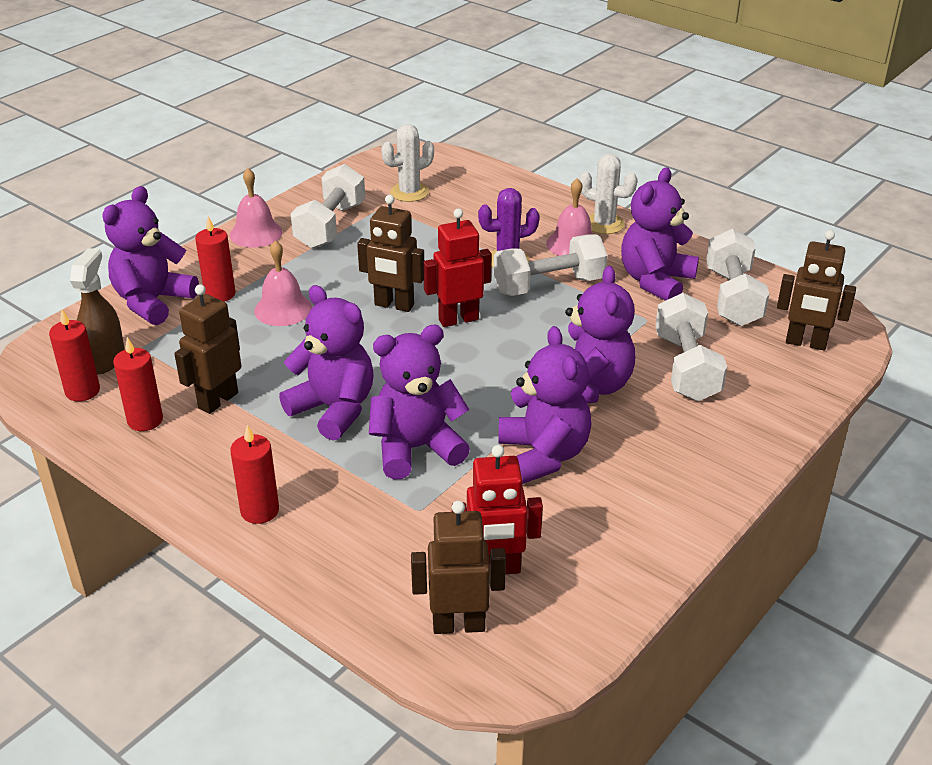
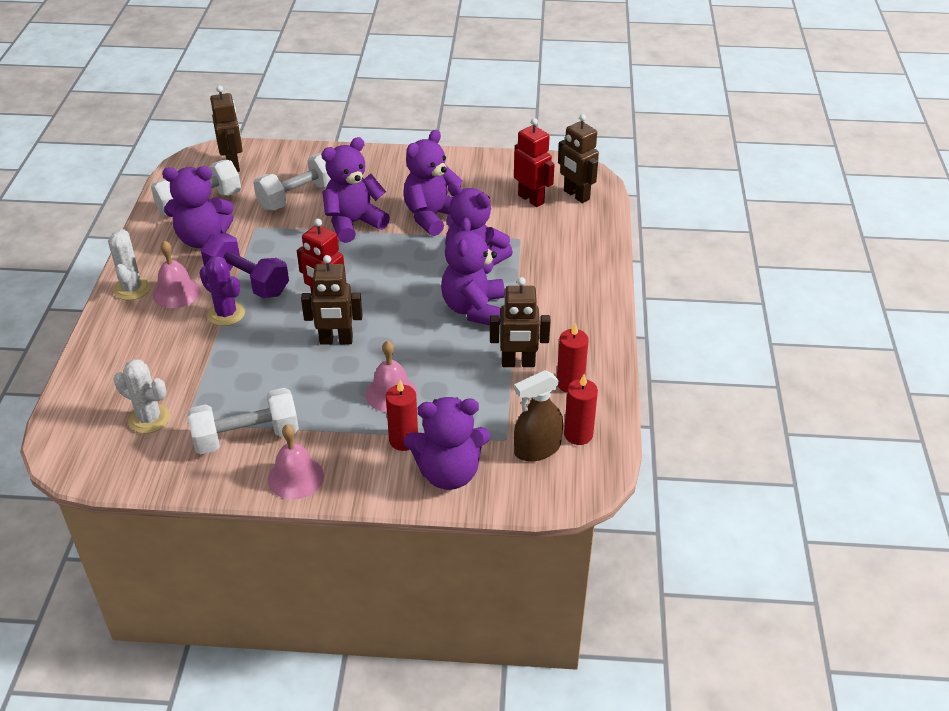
camera: 125 degrees left, 5 degrees up
red candle [230,425,279,524] -> none
brown robot [357,195,424,312] -> brown robot turned 105 degrees clockwise [301,255,363,345]
white dumbbell [493,234,608,296] -> purple dumbbell [201,233,289,298]

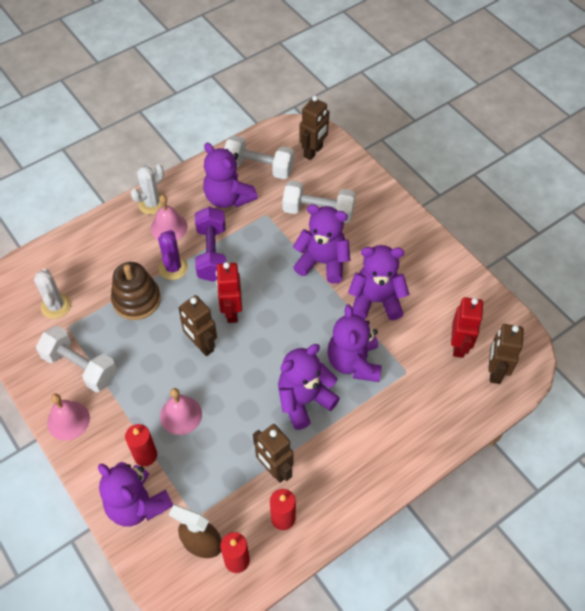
camera: 50 degrees right, 15 degrees up
none -> brown stacking toy [111,262,161,320]

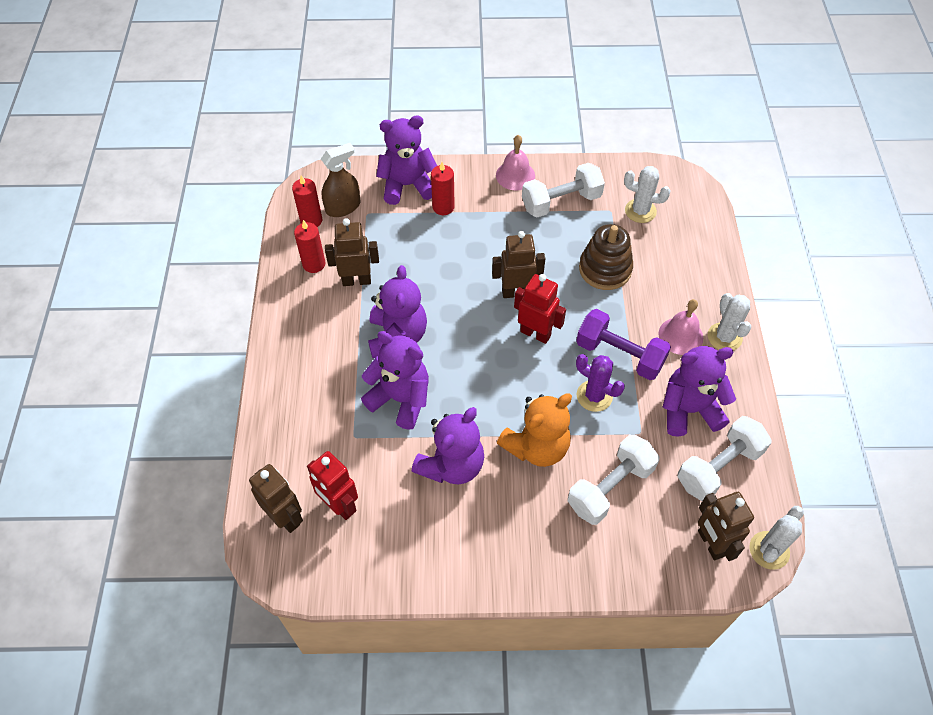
camera: 125 degrees right, 0 degrees up
purple cactus [158,230,188,280] -> purple cactus moved to [576,354,625,412]
pink bell [160,388,202,435] -> none
purple teddy bear [293,204,350,284] -> orange teddy bear [497,393,572,467]
none -> white cactus [749,506,804,570]

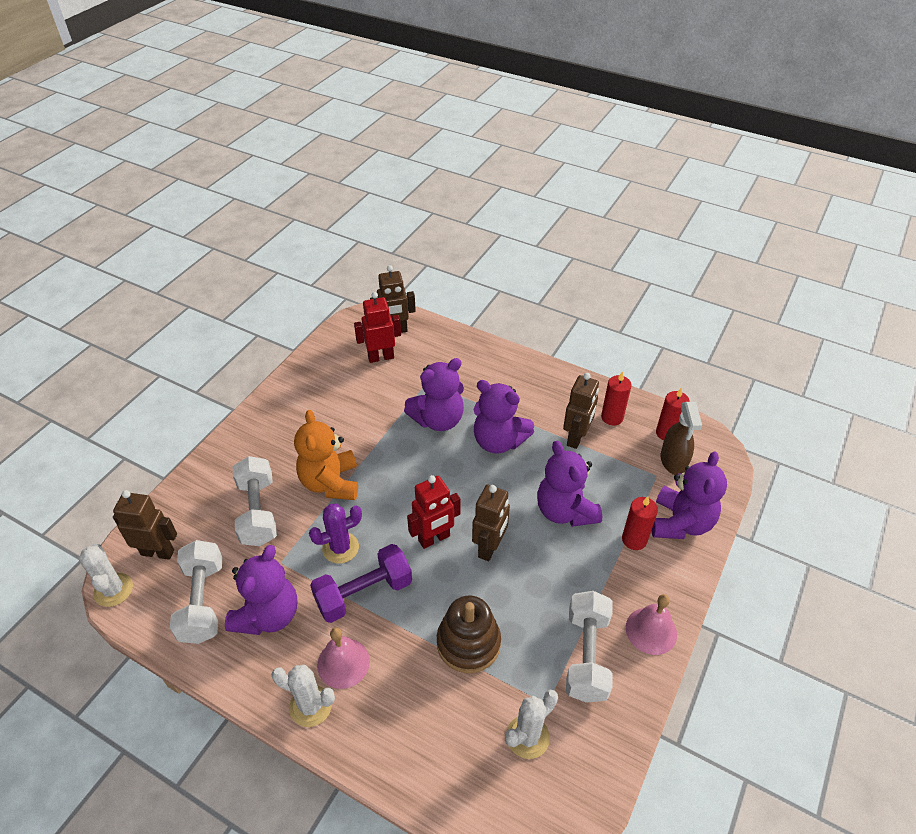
camera: 120 degrees right, 10 degrees down
purple teddy bear [412,407,484,484] -> purple teddy bear moved to [537,441,602,527]

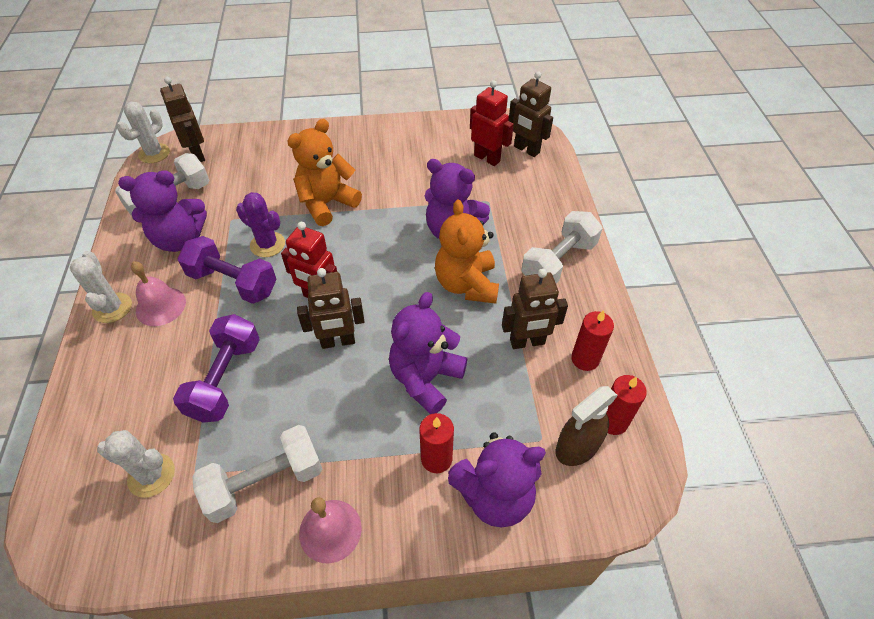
camera: 55 degrees right, 5 degrees up
white dumbbell [233,456,277,546] -> white dumbbell moved to [522,211,603,284]
brown stacking toy [437,595,501,673] -> purple dumbbell [173,314,260,423]
purple teddy bear [473,380,534,454] -> orange teddy bear [435,200,499,304]

